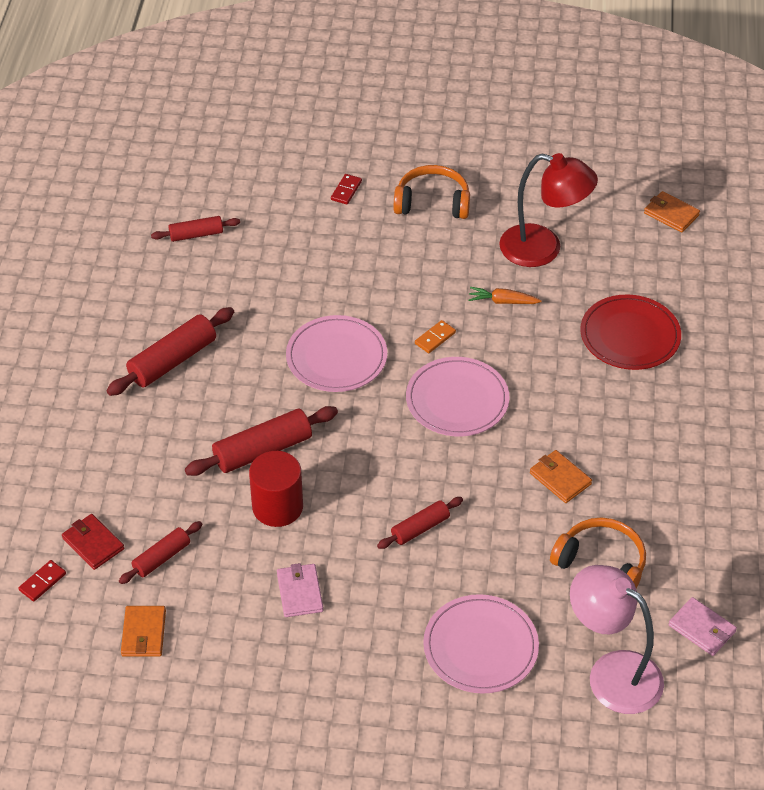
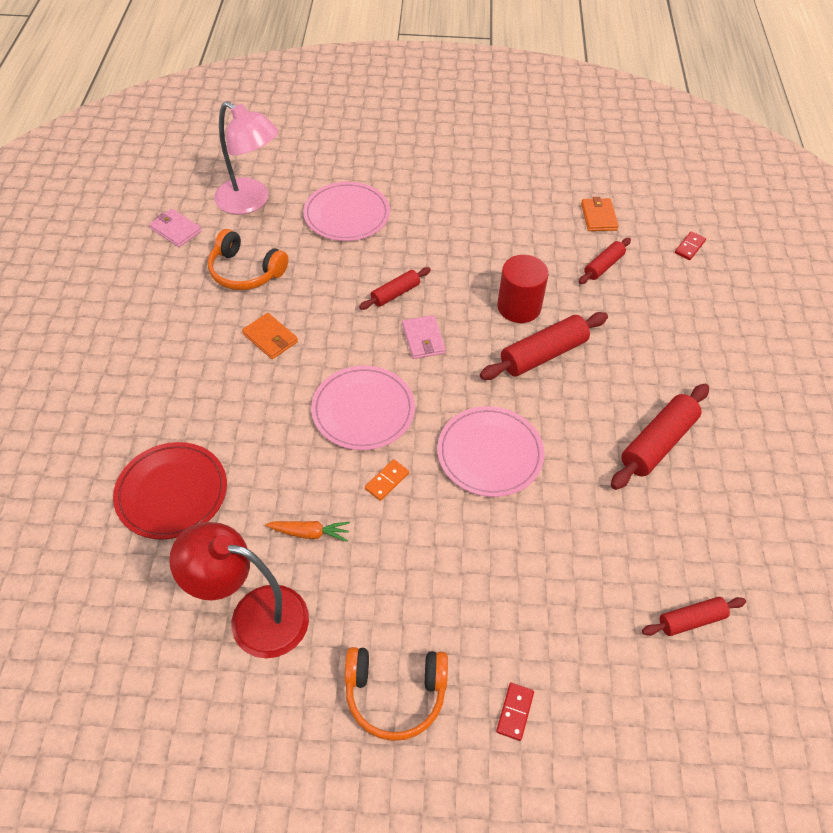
camera: 175 degrees right, 5 degrees up
red wallet [62,514,124,570] -> none
pink wallet [277,563,323,617] -> pink wallet moved to [402,315,446,359]
orange wallet [644,191,700,233] -> none

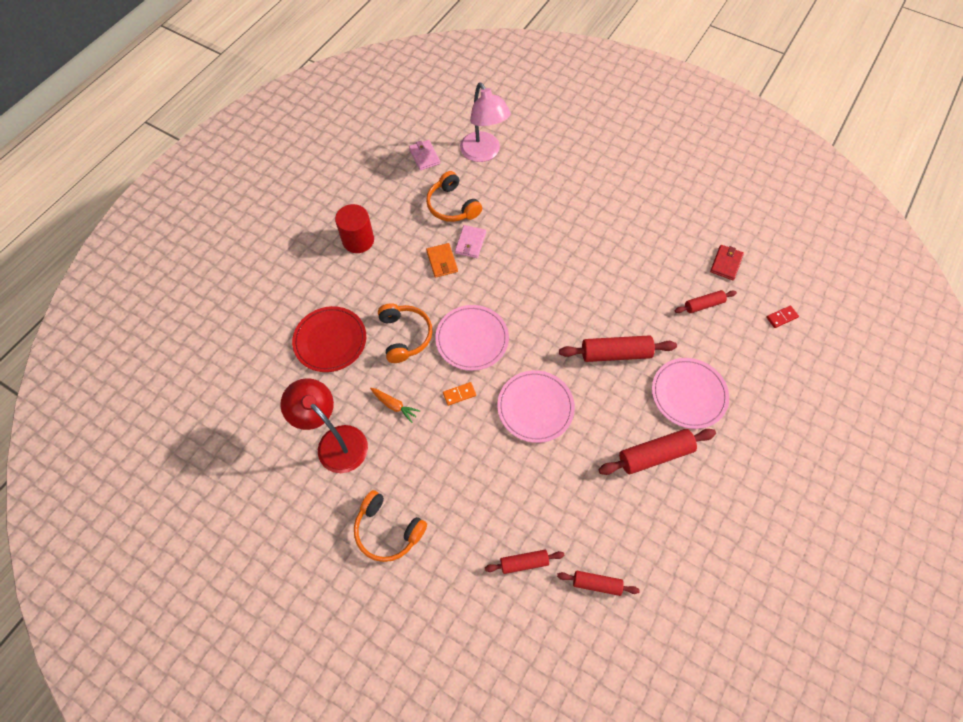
camera: 30 degrees right, 10 degrees up
pink plate [303,182,390,241] -> pink plate moved to [652,358,729,429]
red rolling pin [359,267,431,310] -> red rolling pin moved to [485,550,565,574]
pink wallet [402,315,446,359] -> pink wallet moved to [455,225,486,258]
red domino [496,683,534,741] -> none
red cylinder [497,255,549,323] -> red cylinder moved to [335,204,374,253]
orange wallet [581,197,619,231] -> red wallet [710,245,744,280]
none -> orange headphones [378,303,433,363]

